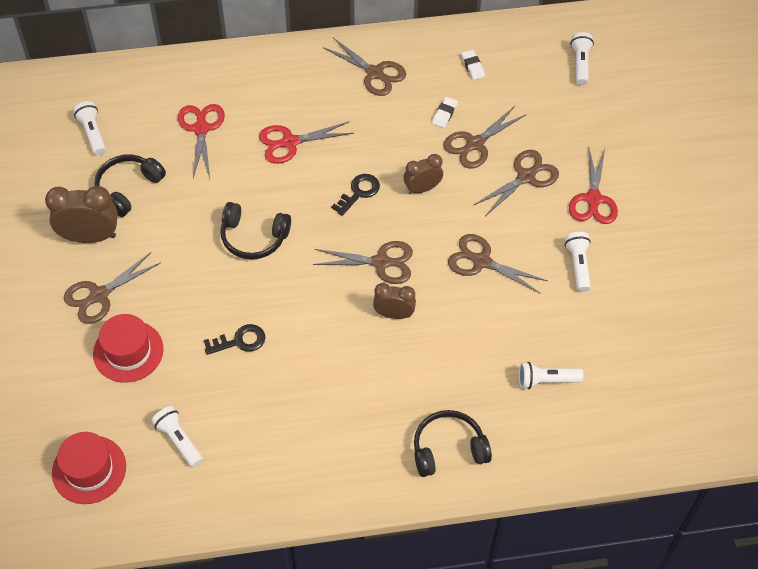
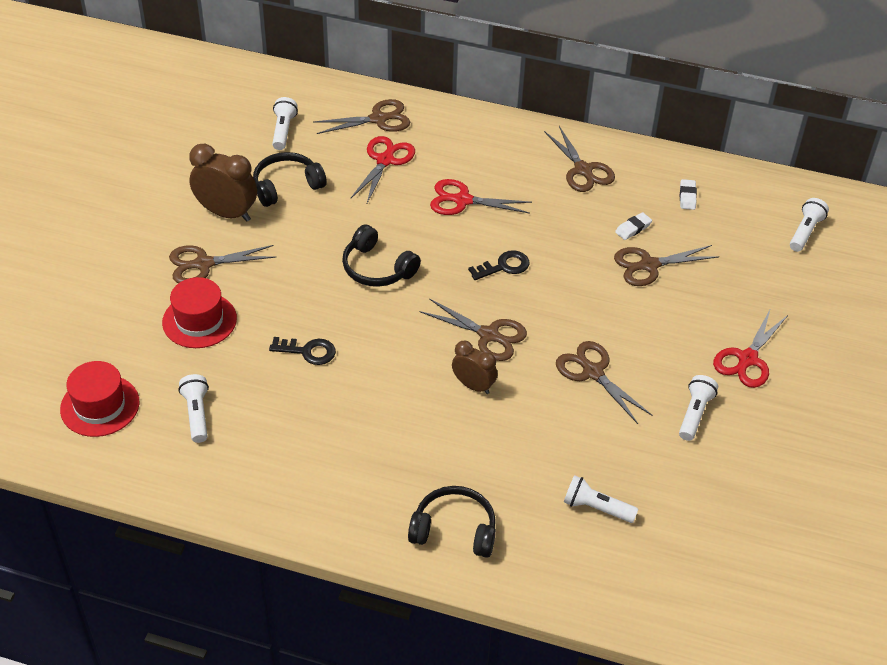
camera: 25 degrees right, 10 degrees down
brown clock [404,154,443,194] -> none
brown scissors [474,150,559,215] -> brown scissors moved to [313,99,410,134]

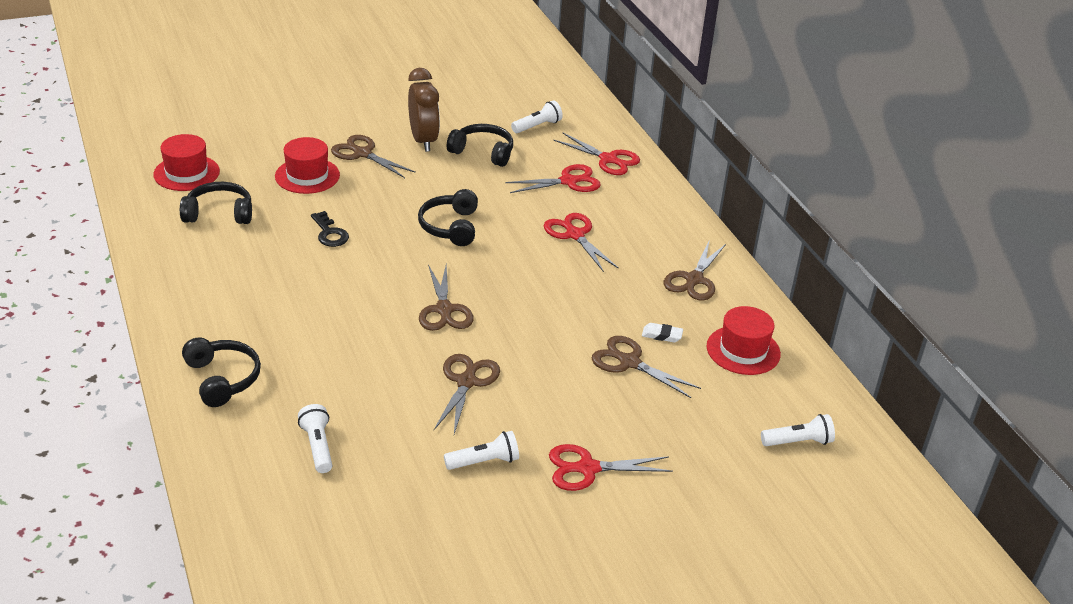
camera: 50 degrees right, 10 degrees down
white flashlight [178,374,209,443] -> black headphones [180,182,252,224]
brown scissors [313,99,410,134] -> red scissors [553,132,640,175]
brown clock [452,340,497,394] -> none
black key [468,250,529,280] -> none
white eraser [680,179,697,210] -> red hat [707,306,781,375]

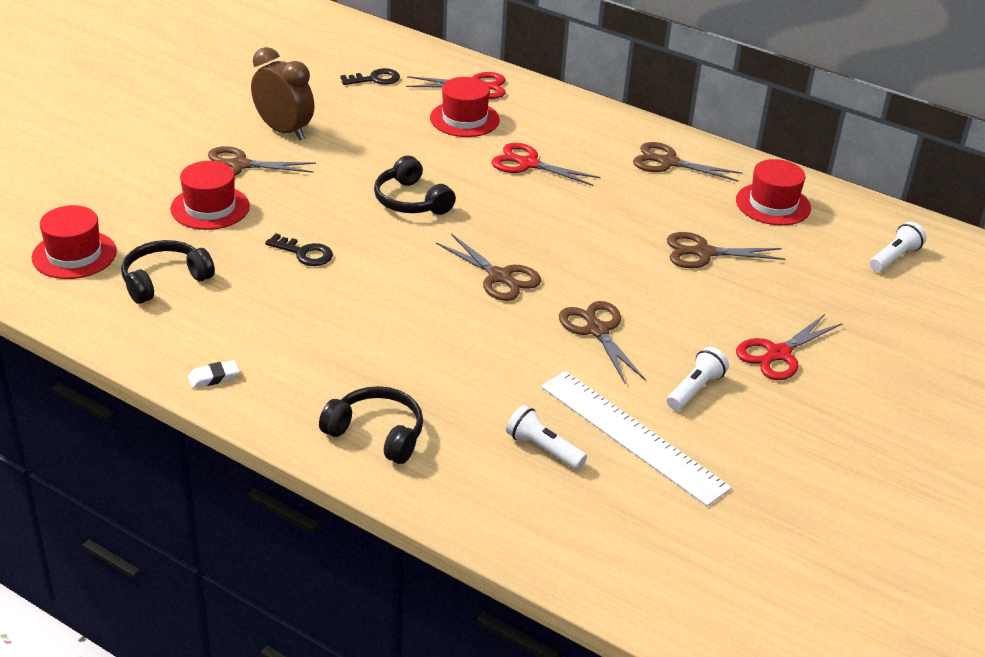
camera: 35 degrees left, 0 degrees up
black headphones [447,124,513,167] -> none
red scissors [505,164,601,193] -> red hat [430,77,500,137]
white flashlight [511,100,563,133] -> black key [340,68,400,85]
white eraser [642,323,683,342] -> white eraser moved to [188,360,240,388]
brown scissors [664,242,726,301] -> brown scissors turned 120 degrees clockwise [633,142,742,182]
none -> white ruler [541,371,732,506]

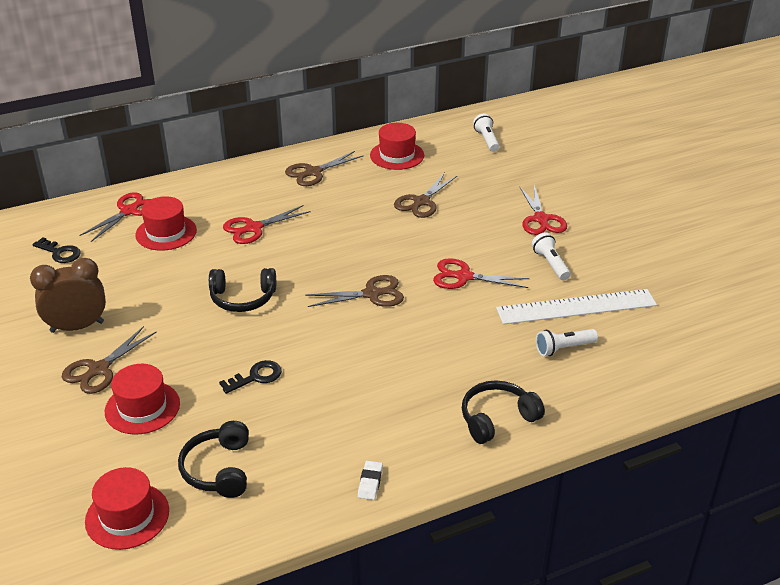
camera: 55 degrees left, 0 degrees up
black key [340,68,400,85] -> black key turned 105 degrees clockwise [33,237,81,263]
brown scissors [559,301,646,383] -> red scissors [433,258,530,289]

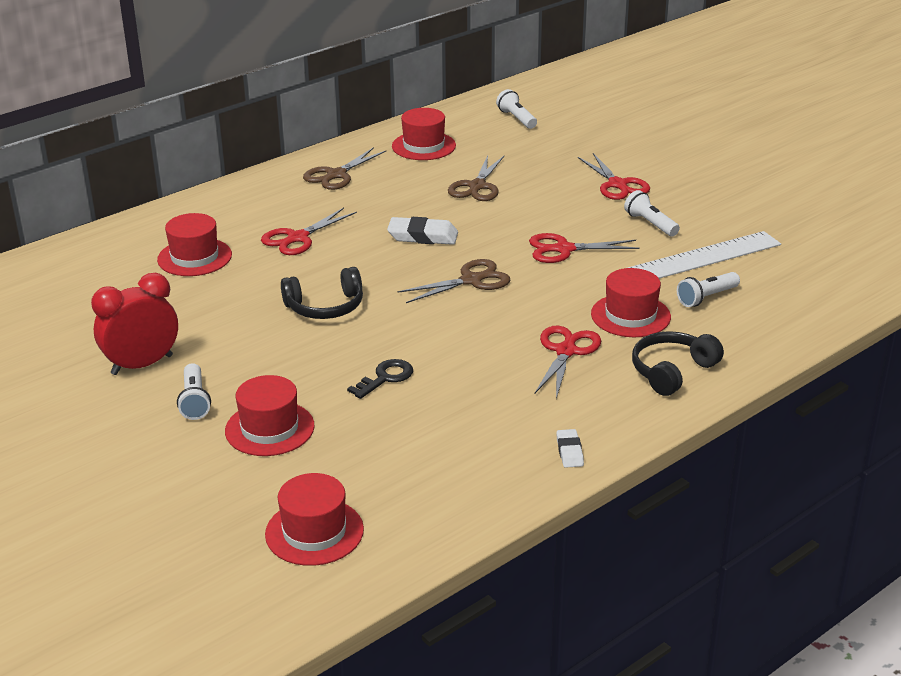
camera: 15 degrees left, 5 degrees down
brown clock [30,258,106,333] -> red clock [91,273,178,375]
black key [33,237,81,263] -> none
brown scissors [62,326,156,394] -> white flashlight [177,363,211,420]
red scissors [79,192,151,242] -> red scissors moved to [535,326,601,399]
black headphones [178,421,249,498] -> none
none -> white eraser [387,217,458,245]
none -> red hat [591,268,671,337]

